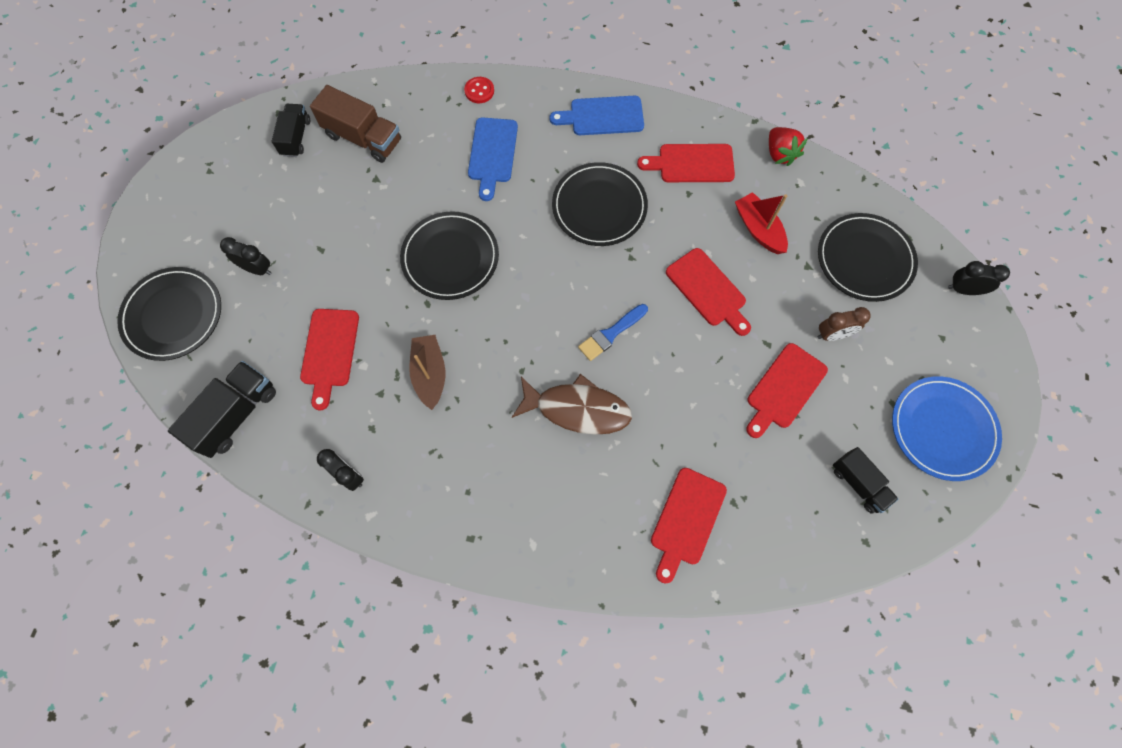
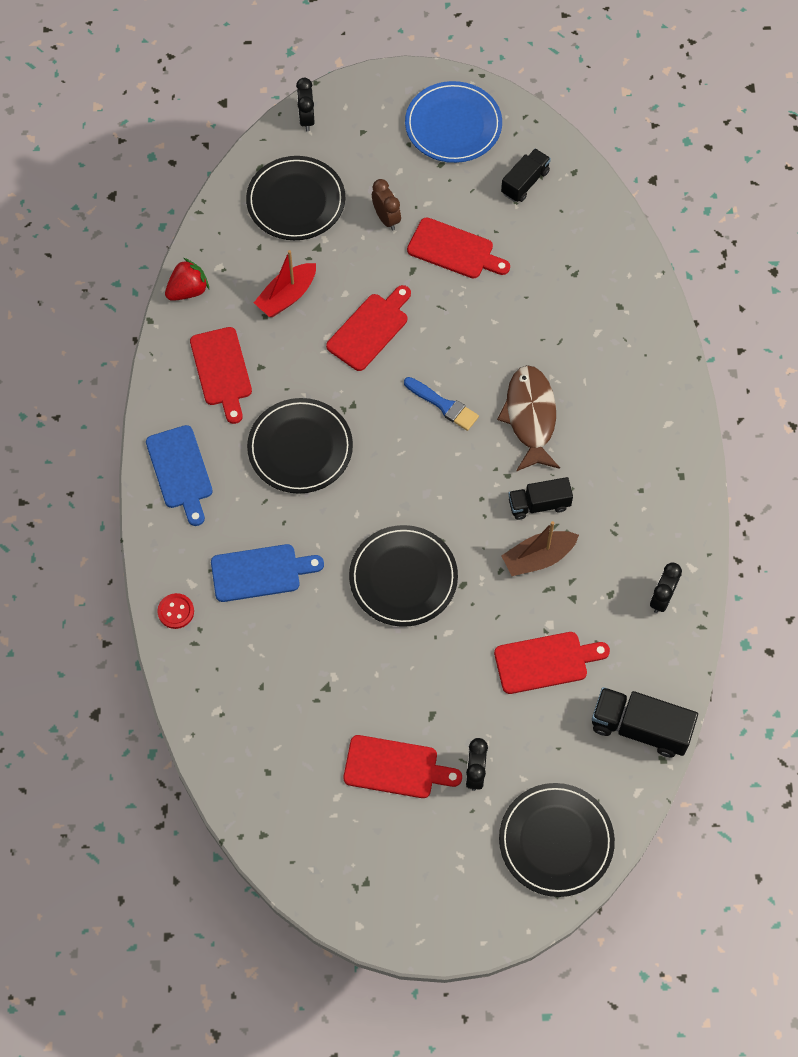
camera: 105 degrees left, 5 degrees down
black truck [272,104,310,157] -> black truck moved to [508,477,573,520]
brown truck [310,85,401,163] -> none
red cutting board [651,468,727,584] -> red cutting board moved to [344,735,462,798]

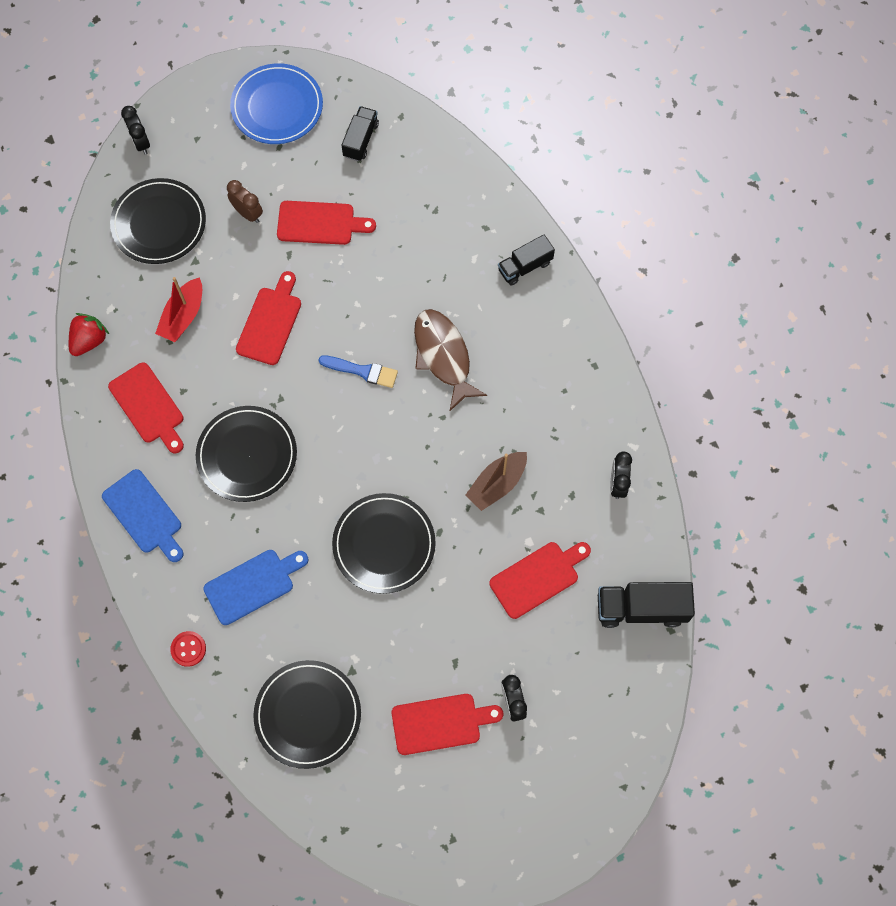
camera: 20 degrees left, 5 degrees up
black plate [499,783,615,897] -> black plate moved to [253,660,361,769]
black truck [508,477,573,520] -> black truck moved to [498,234,555,286]

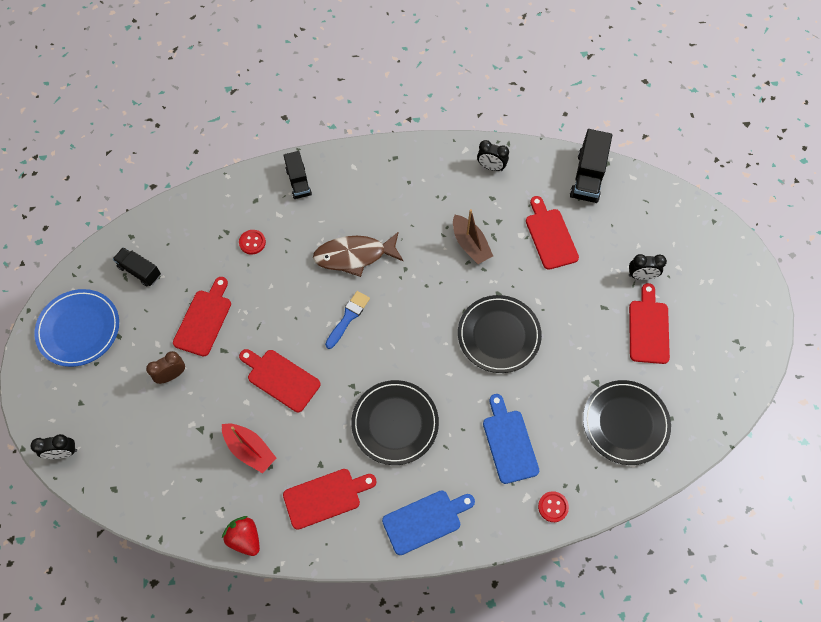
camera: 75 degrees left, 5 degrees down
black plate [110,178,206,264] -> none
none -> red button [239,230,266,254]

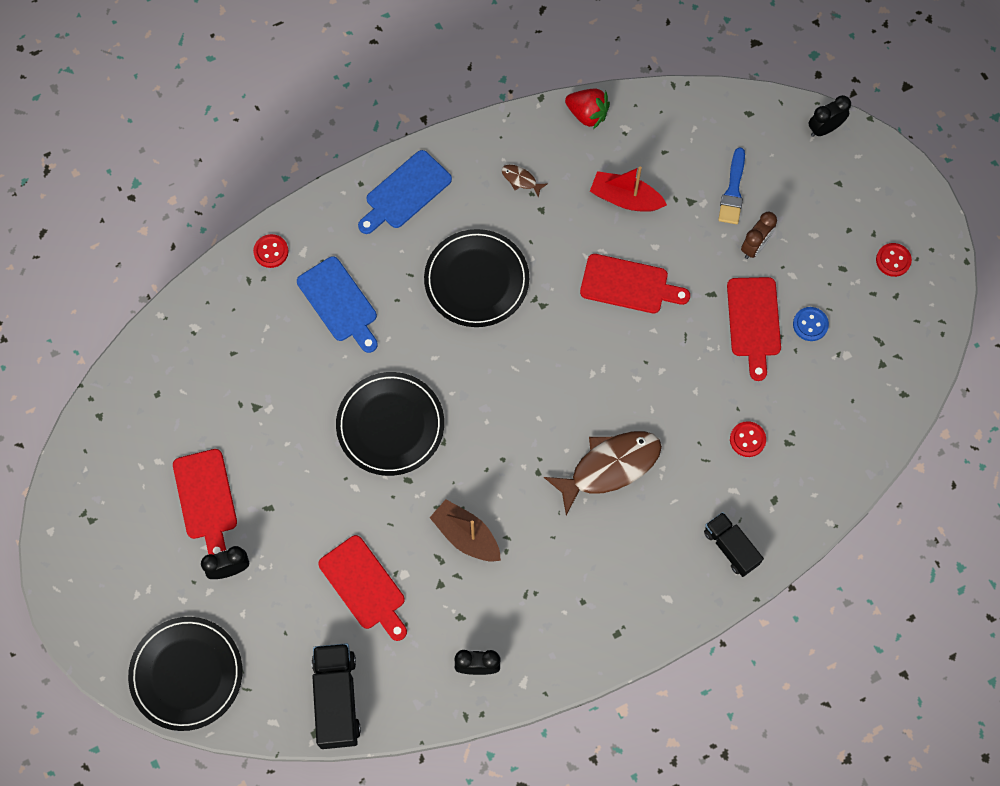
camera: 160 degrees right, 5 degrees up
blue plate [34,289,119,367] -> red button [876,243,912,277]
black truck [113,247,161,286] -> none
red cutting board [283,469,376,530] -> brown fish [502,165,547,198]
blue brush [325,291,370,349] -> blue brush moved to [718,147,745,224]
black plate [583,380,671,465] -> black plate moved to [128,617,242,731]
none -> blue button [793,307,829,341]

